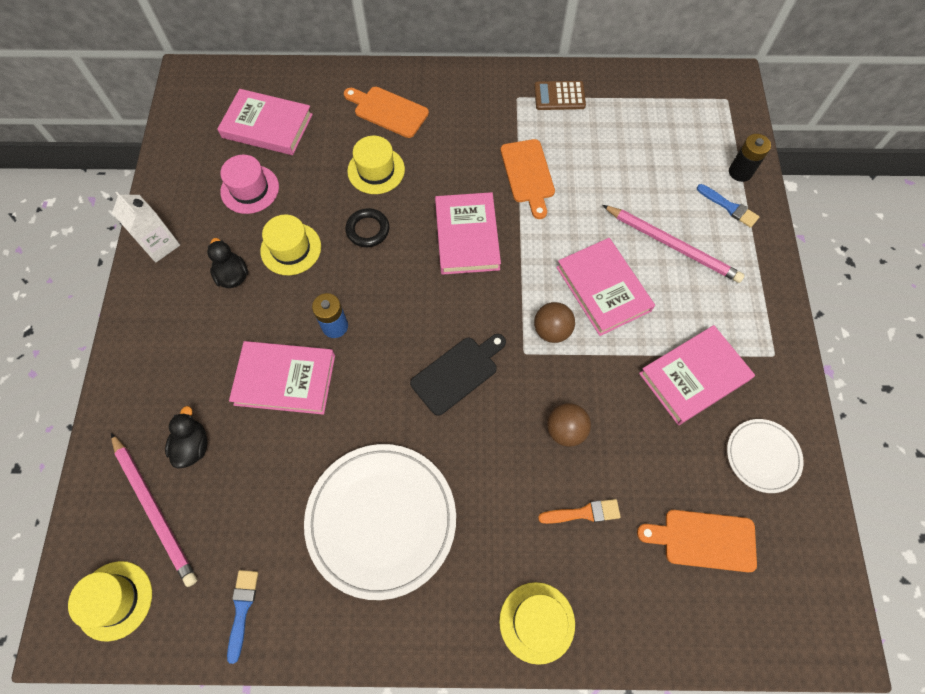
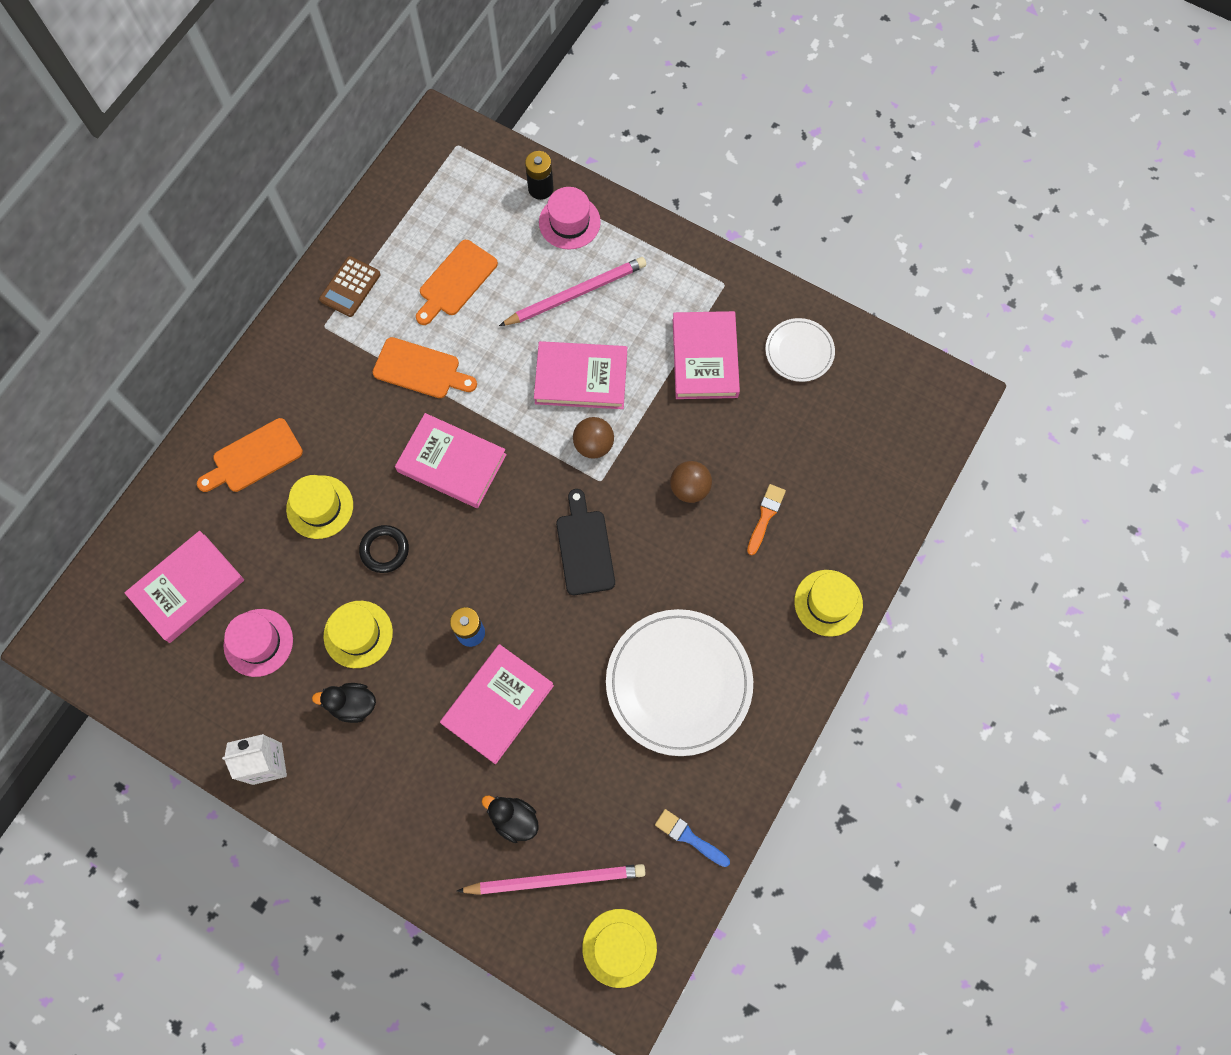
camera: 60 degrees left, 5 degrees up
orange cutting board [637,510,757,572] -> orange cutting board moved to [416,240,498,325]
blue brush [697,184,759,228] -> pink hat [539,187,601,250]

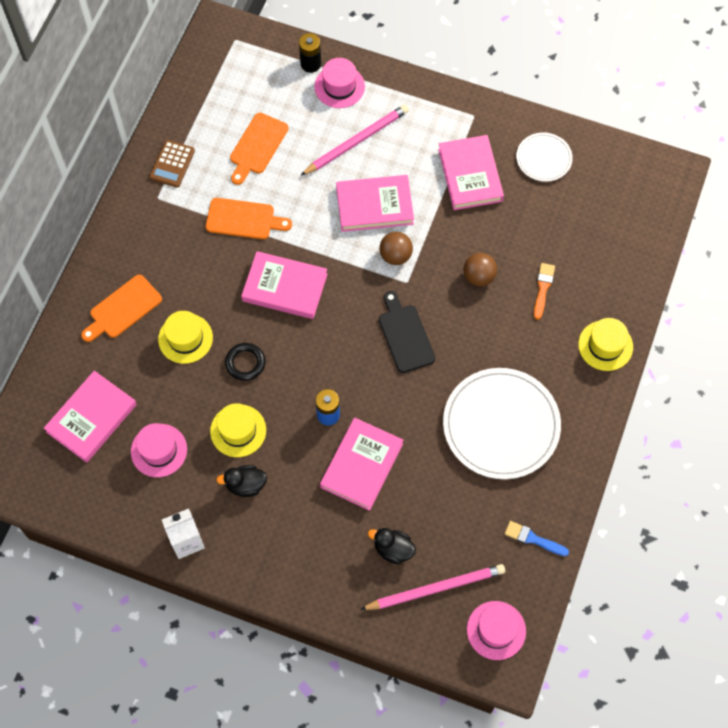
camera: 10 degrees left, 5 degrees down
yellow hat [582,909,657,988] -> pink hat [467,601,526,660]

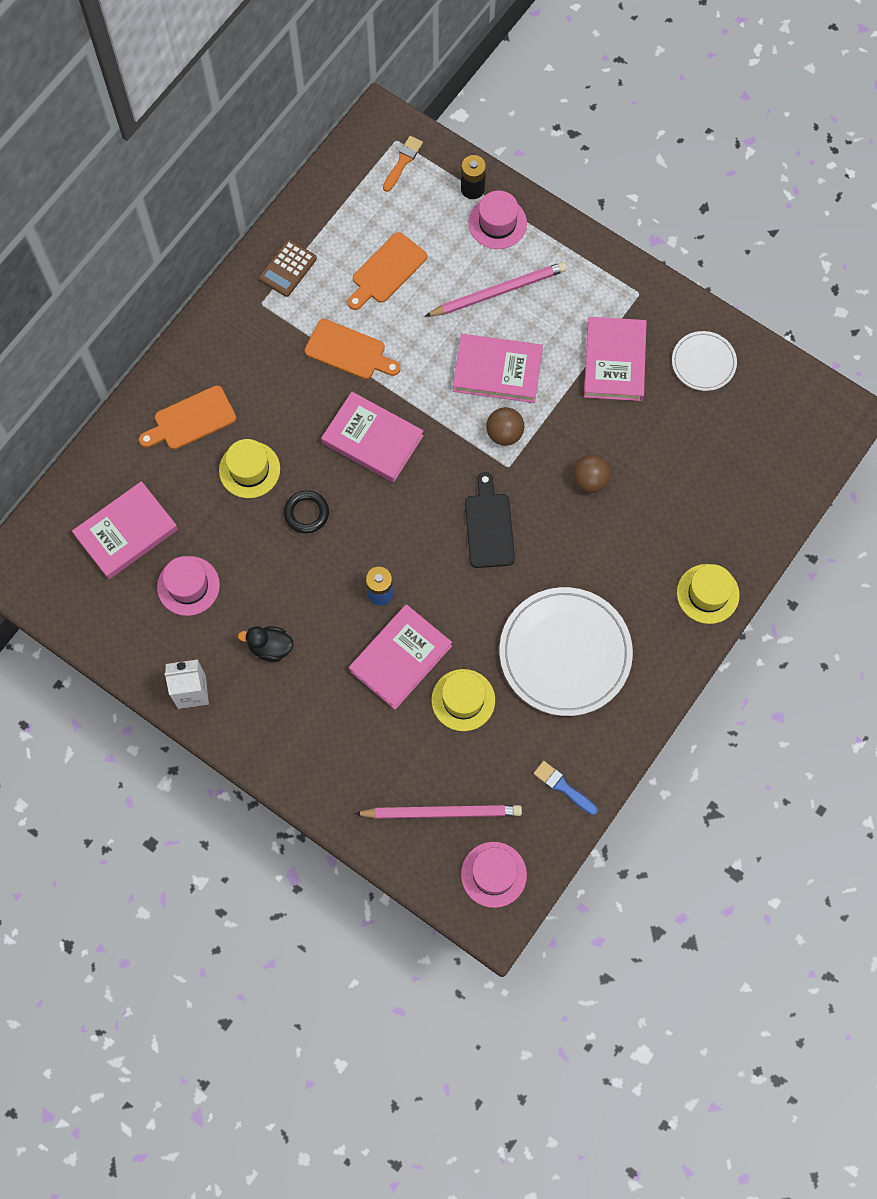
camera: 15 degrees right, 5 degrees up
yellow hat [210,403,266,457] -> yellow hat moved to [431,669,495,731]
black duck [368,528,416,564] -> none
orange brush [534,263,555,320] -> orange brush moved to [383,136,423,192]

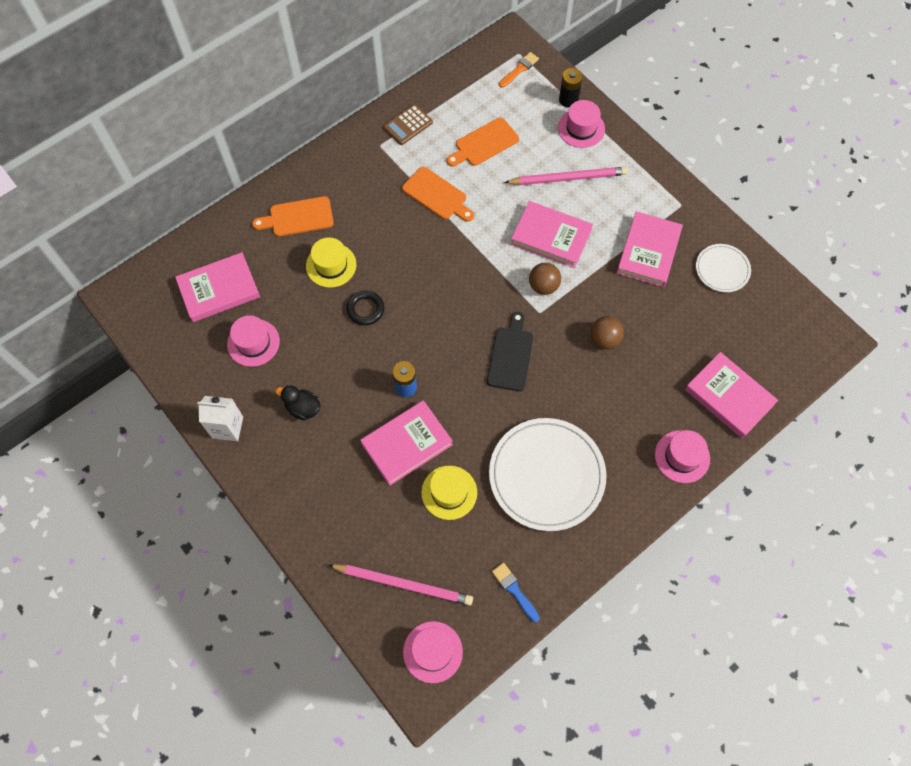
camera: 15 degrees right, 5 degrees down
pink book [321,392,424,483] -> pink book moved to [685,352,778,439]
yellow hat [677,564,740,624] -> pink hat [655,430,710,483]

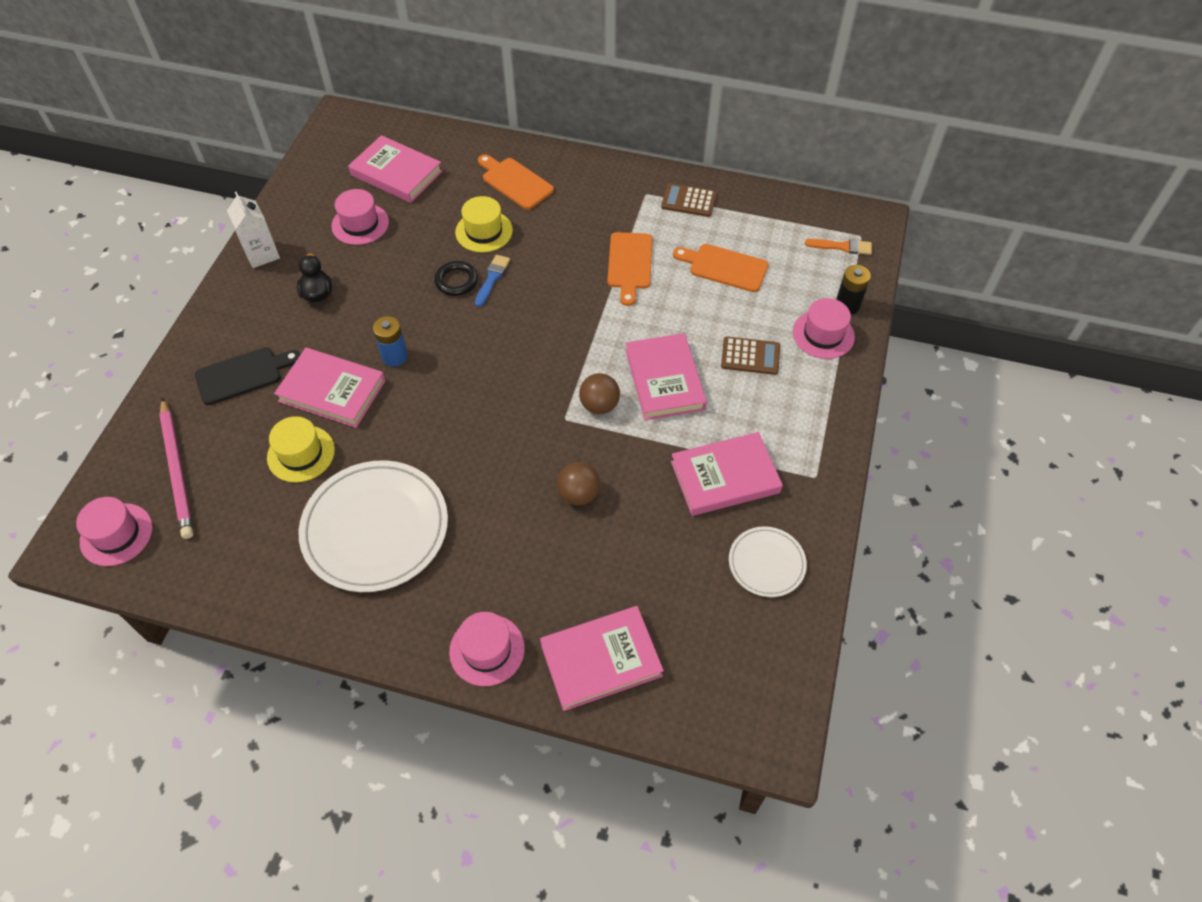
camera: 55 degrees right, 10 degrees down
black cutting board [487,312,533,391] -> black cutting board moved to [195,347,300,405]
blue brush [492,563,540,622] -> blue brush moved to [475,255,510,307]
pink pencil [504,167,628,185] -> brown calculator [721,336,780,375]
pink book [685,352,778,439] -> pink book turned 60 degrees clockwise [540,606,664,711]

